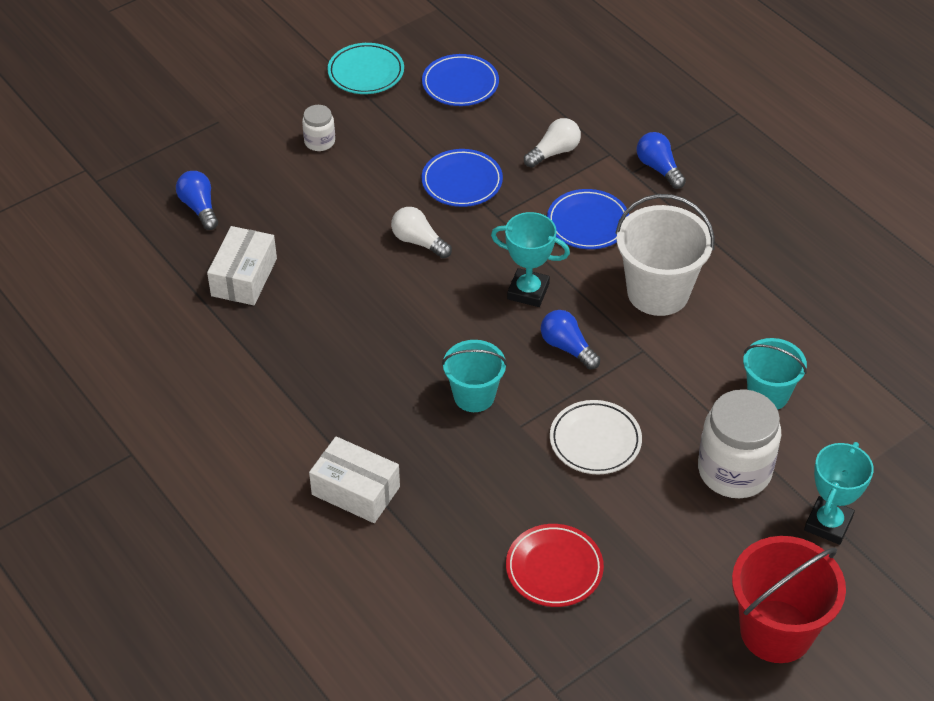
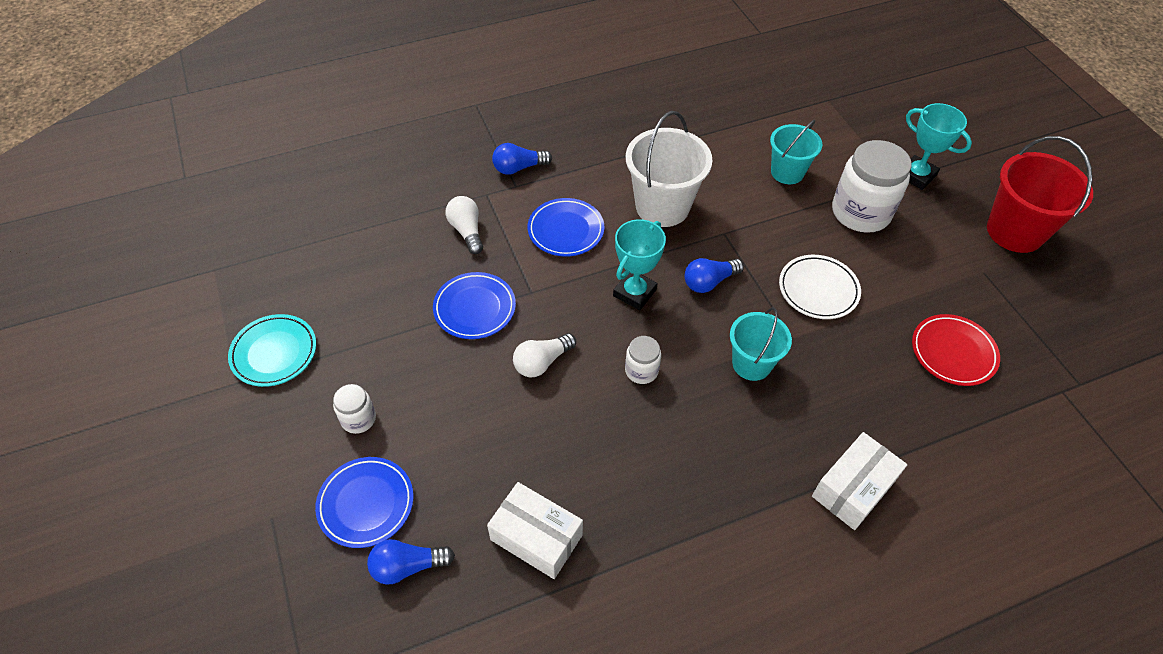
camera: 75 degrees left, 5 degrees up
blue plate [422,54,499,106] -> blue plate moved to [315,457,414,548]
none -> white jar [625,336,661,384]

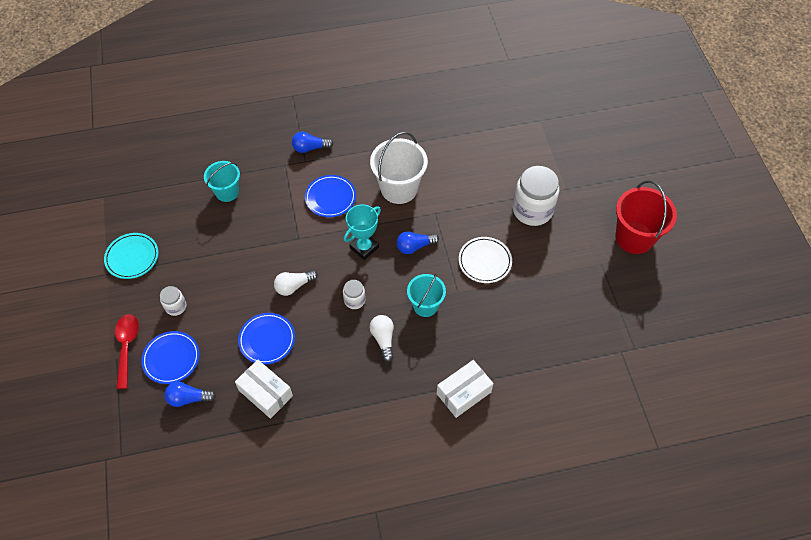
camera: 10 degrees right, 5 degrees up
blue plate [433,272,516,339] -> blue plate moved to [238,313,295,365]
white light bulb [446,196,483,254] -> white light bulb moved to [369,315,394,362]
turquoise bucket [770,120,822,184] -> turquoise bucket moved to [204,161,240,202]
turquoise trophy [906,103,972,190] -> none
red plate [912,314,1000,386] -> none
none -> red spoon [115,314,139,389]

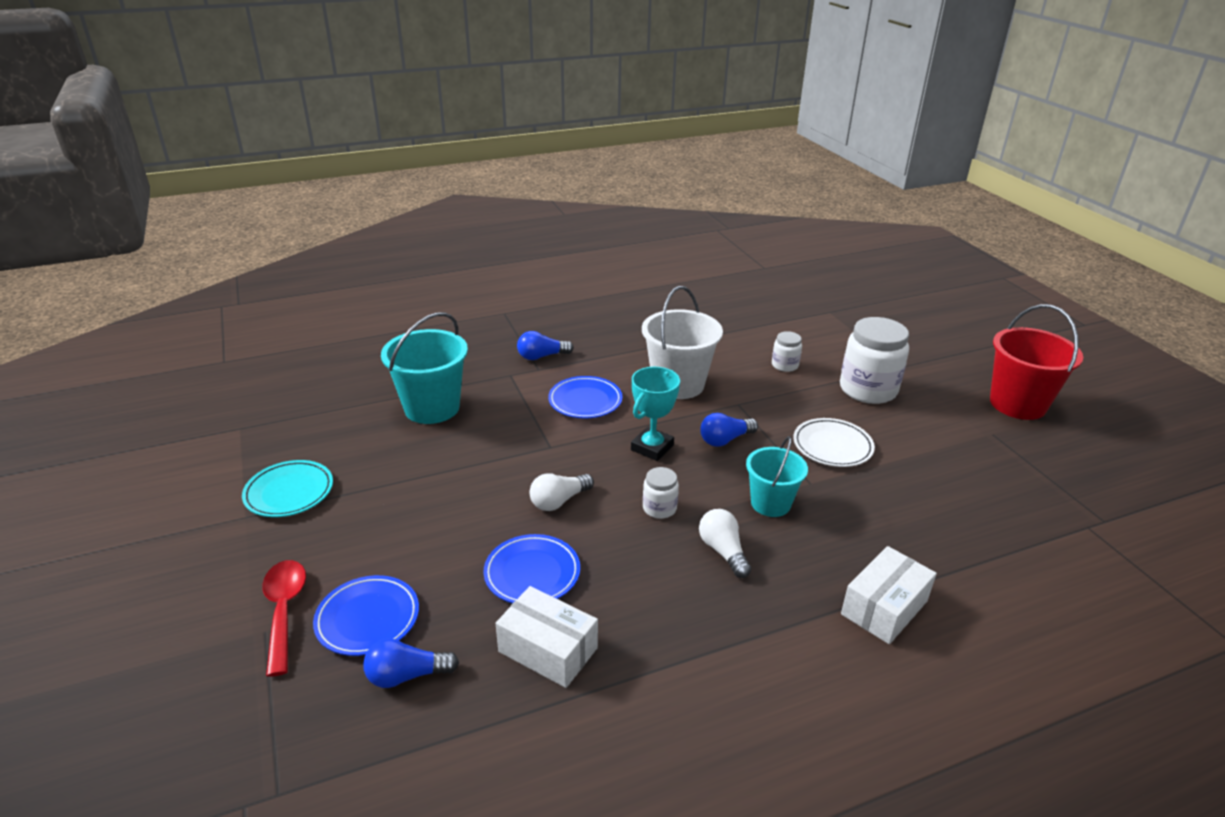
camera: 10 degrees left, 25 degrees down
white jar [160,286,186,316] -> white jar moved to [772,331,802,372]
turquoise bucket [204,161,240,202] -> turquoise bucket [381,312,468,424], size x1.58

